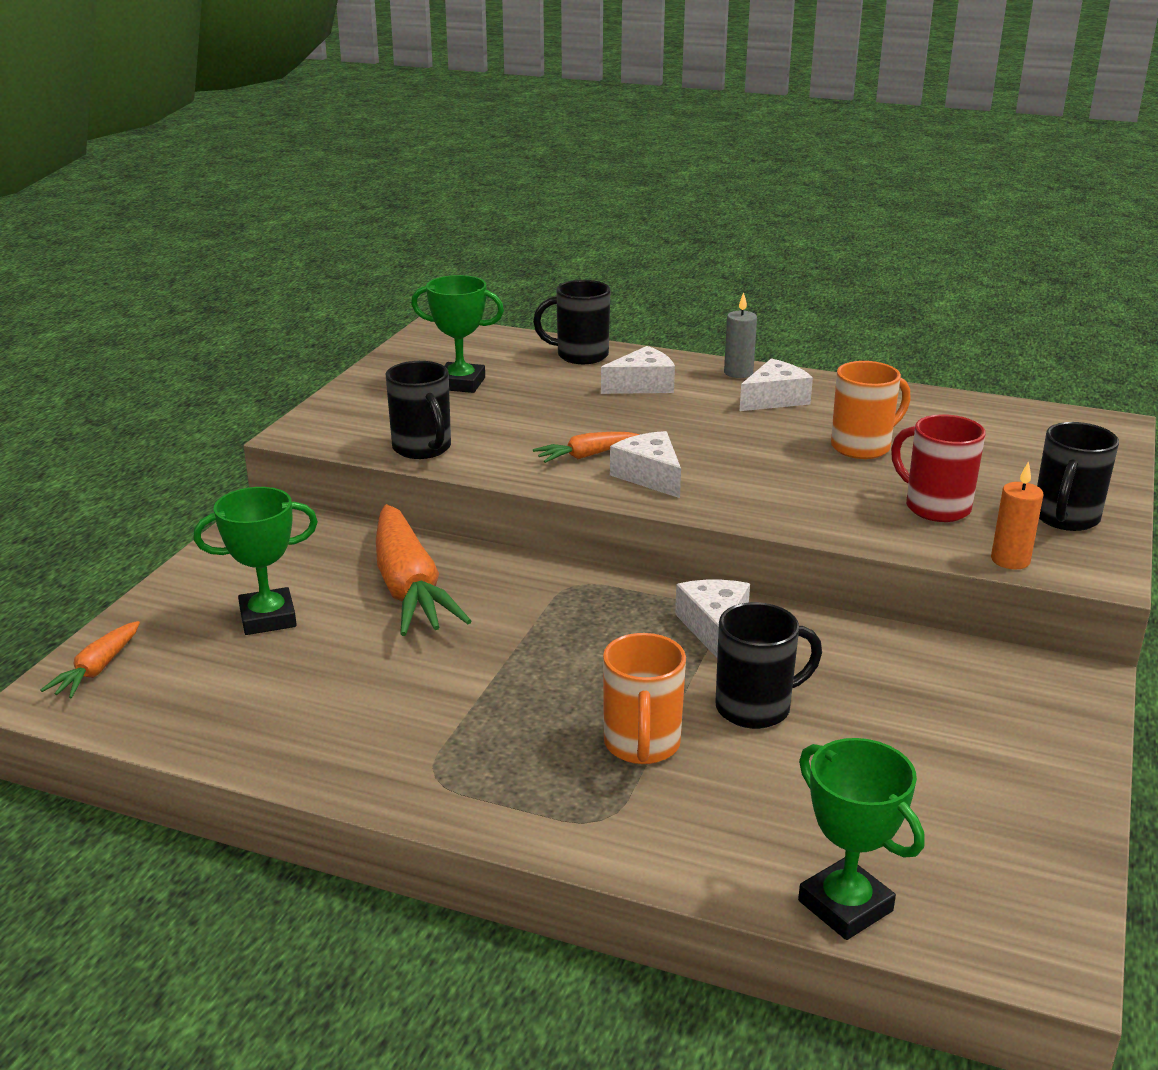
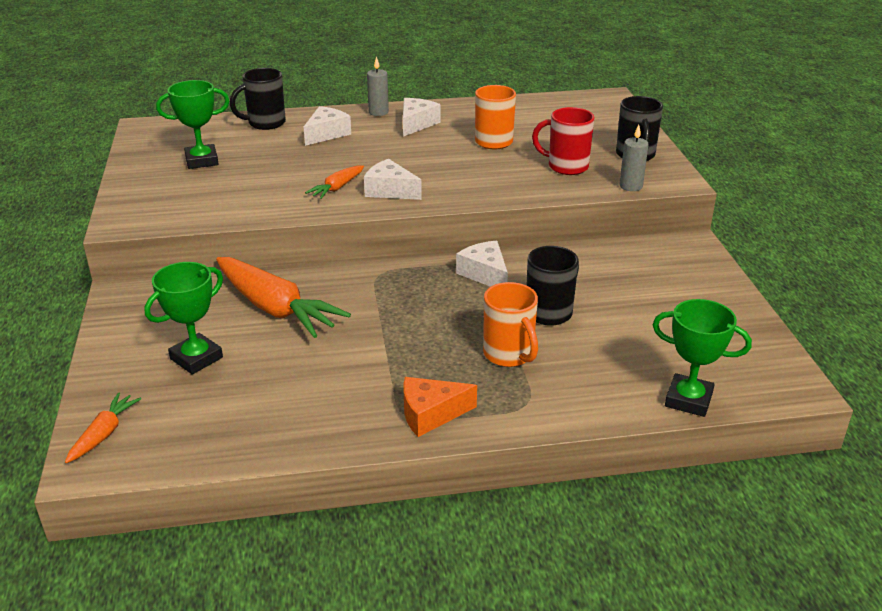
camera: 30 degrees left, 5 degrees up
orange carrot [40,621,140,698] -> orange carrot turned 150 degrees counterclockwise [65,393,141,463]
black mug [386,361,451,459] -> none
orange candle [991,461,1044,569] -> grey candle [619,125,649,191]
none -> orange cheese [403,377,477,437]

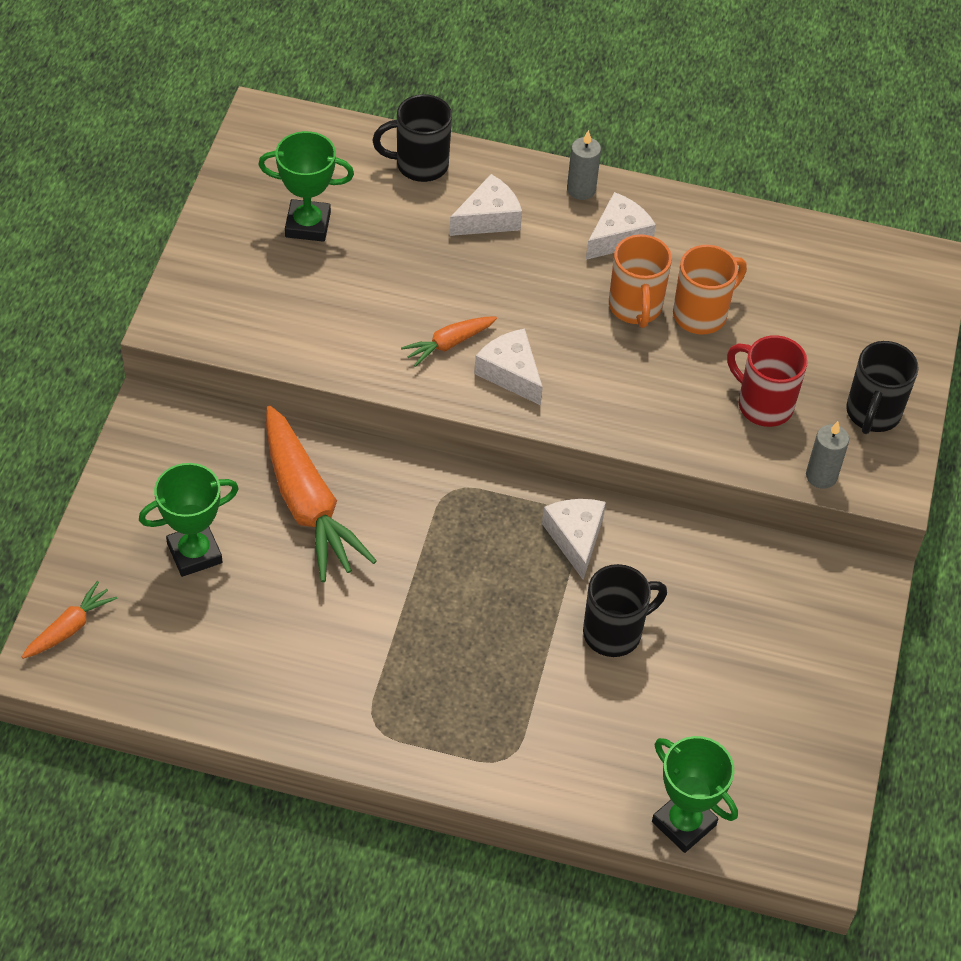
camera: 20 degrees right, 20 degrees up
orange cheese [403,377,477,437] -> none
orange mug [483,282,538,367] -> orange mug moved to [609,234,672,328]

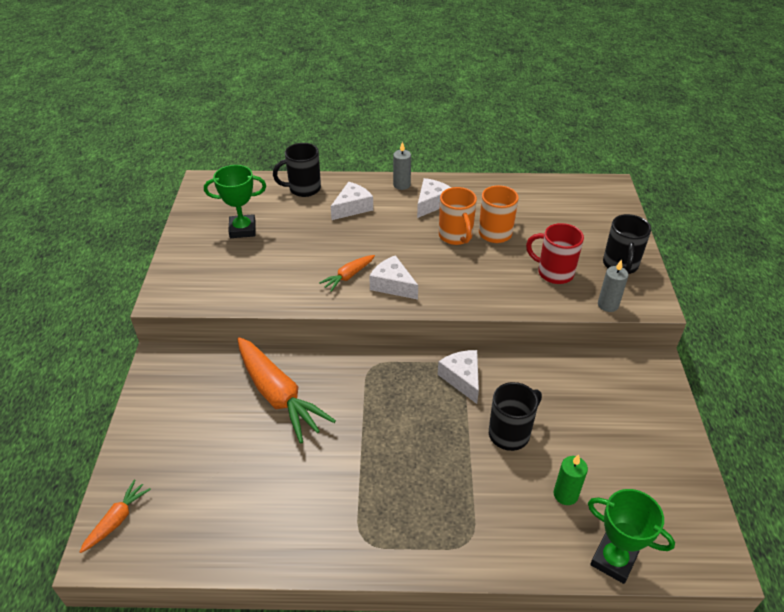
camera: 10 degrees left, 10 degrees down
green trophy [139,463,239,577] -> none
none -> green candle [554,454,588,505]

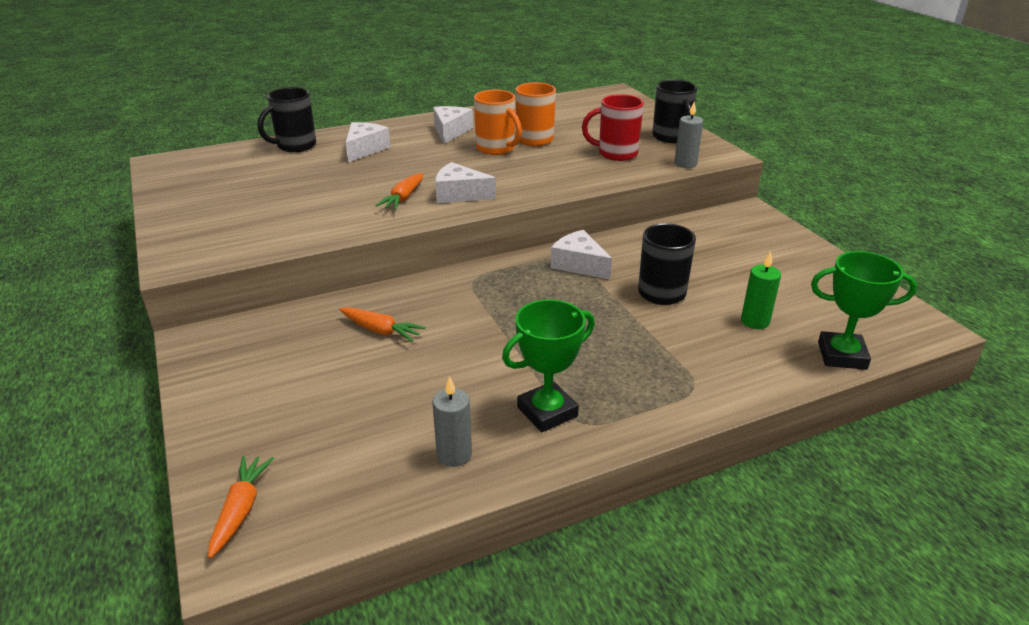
camera: 25 degrees left, 10 degrees down
green trophy [204,165,266,238] -> green trophy moved to [502,300,595,432]
orange carrot [238,337,336,444] -> orange carrot [339,307,426,342], size x0.49
grey candle [393,141,411,190] -> grey candle moved to [432,376,472,467]

